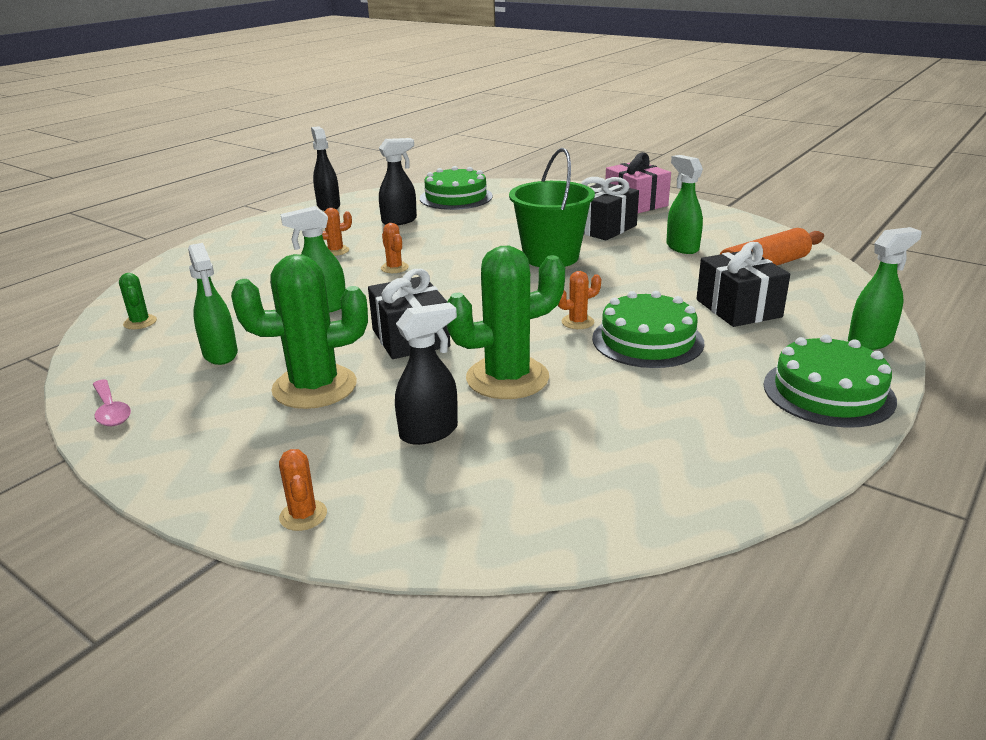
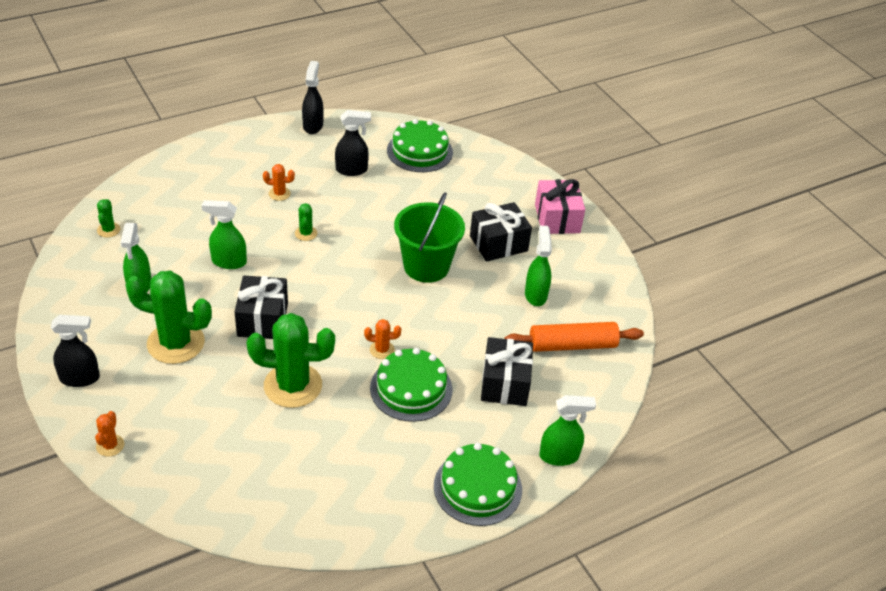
camera: 20 degrees right, 15 degrees up
pink spoon [92,379,131,426] -> none
orange cactus [381,223,409,273] -> green cactus [295,203,317,241]
black spray bottle [395,302,458,445] -> black spray bottle moved to [51,315,100,387]

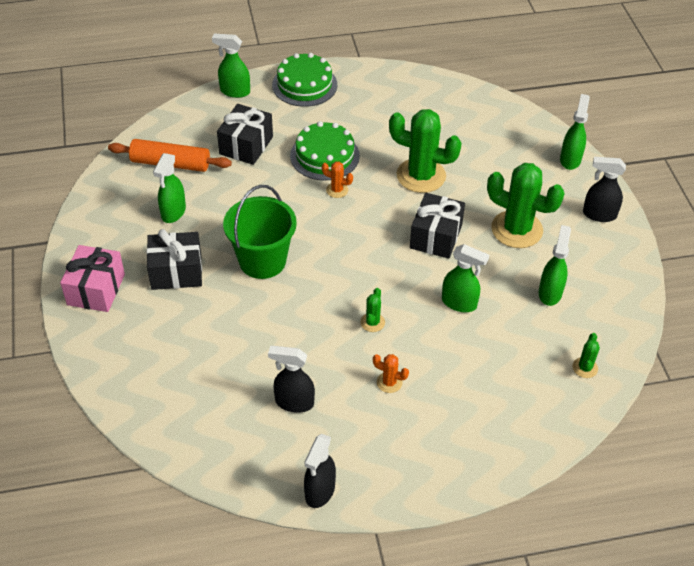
camera: 160 degrees left, 5 degrees up
orange cactus [95,411,124,457] -> green spray bottle [560,94,590,170]
green cake [387,119,453,172] -> none

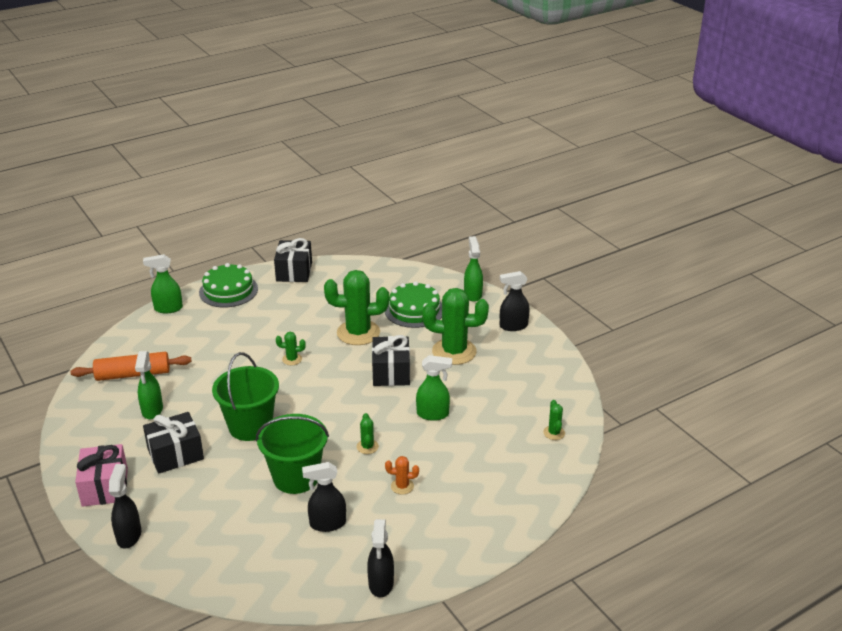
camera: 20 degrees left, 15 degrees down
black gift [217,104,273,165] -> black gift moved to [274,238,312,282]
green cake [290,121,360,181] -> green cake moved to [385,281,442,328]
orange cactus [322,162,353,198] -> green cactus [276,332,306,365]
green spray bottle [539,225,571,306] -> none
none -> black spray bottle [109,464,141,548]
none -> green bucket [256,414,329,494]

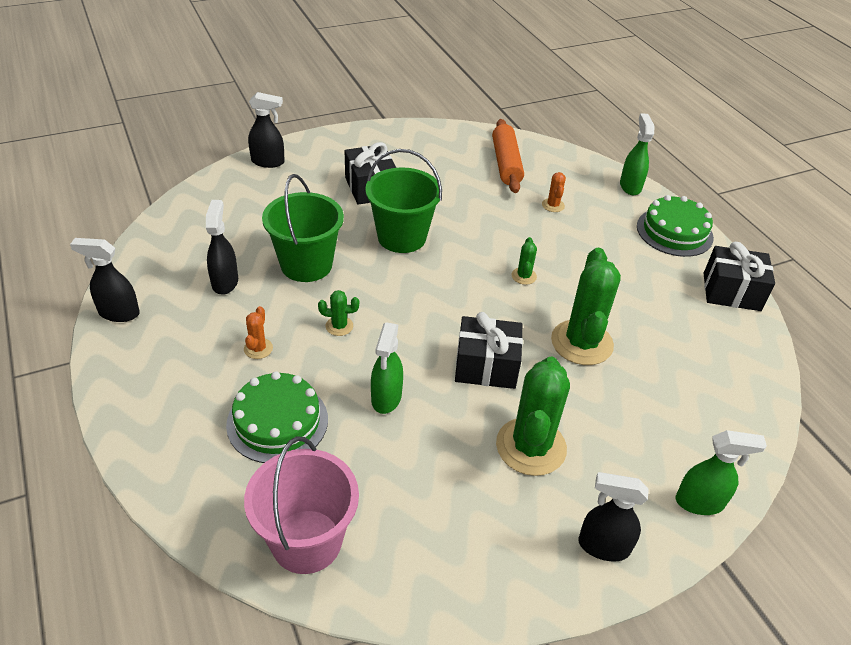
camera: 95 degrees right, 10 degrees up
pink gift [75,444,128,507] -> none
green spray bottle [135,351,163,419] -> none
green cake [385,281,442,328] -> green cake moved to [226,371,328,463]
black spray bottle [500,271,530,331] -> black spray bottle turned 75 degrees counterclockwise [578,472,649,562]
green cactus [543,400,565,440] -> pink bucket [244,437,359,574]
none -> orange cactus [542,172,566,212]

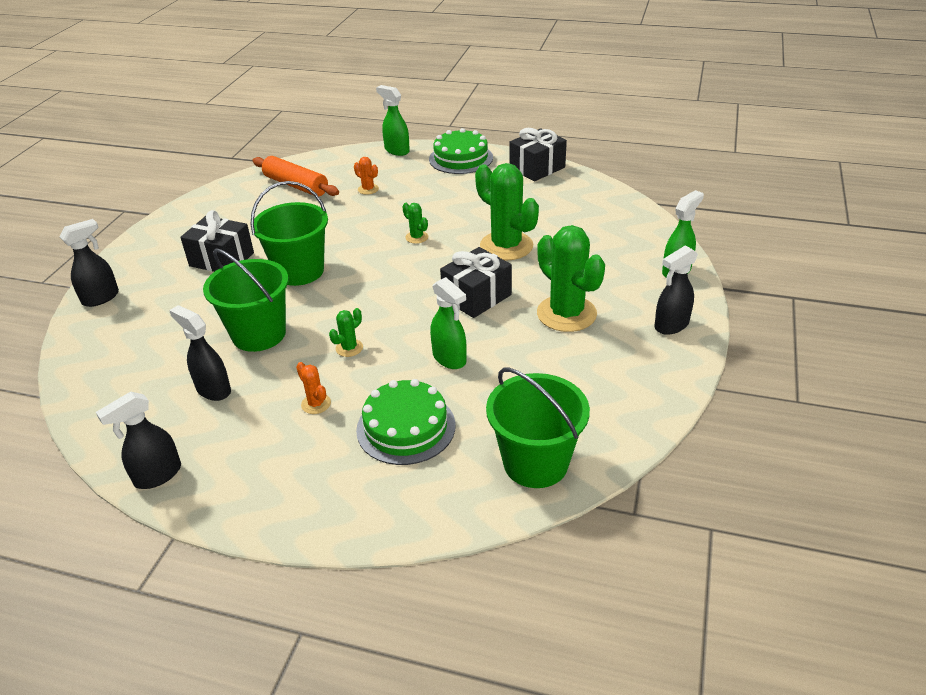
camera: 45 degrees left, 5 degrees down
pink bucket [244,437,359,574] -> green bucket [486,368,590,488]

